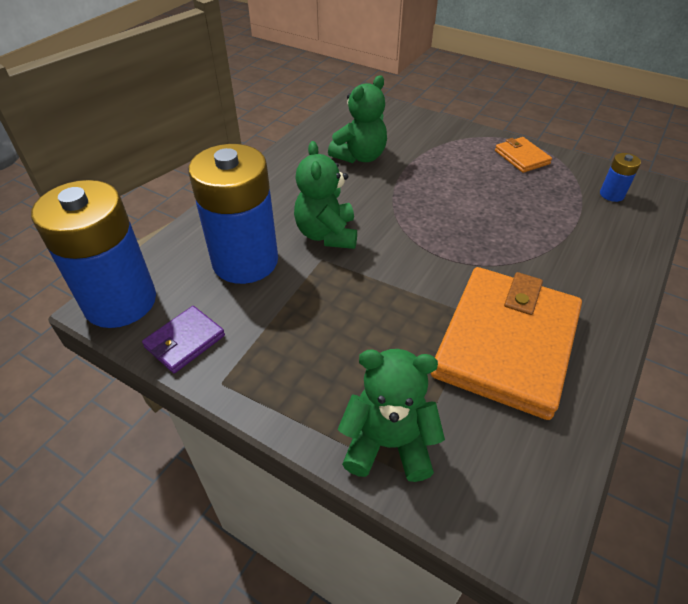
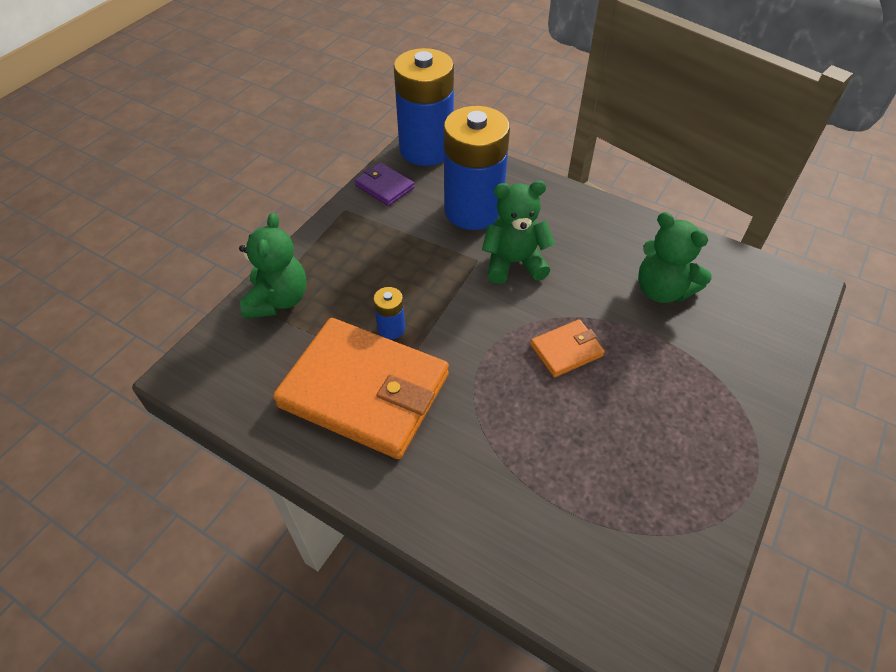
camera: 90 degrees right, 5 degrees up
orange wallet [495,137,552,173] -> orange wallet moved to [530,319,605,377]
blue battery [600,153,641,202] -> blue battery moved to [373,287,405,339]

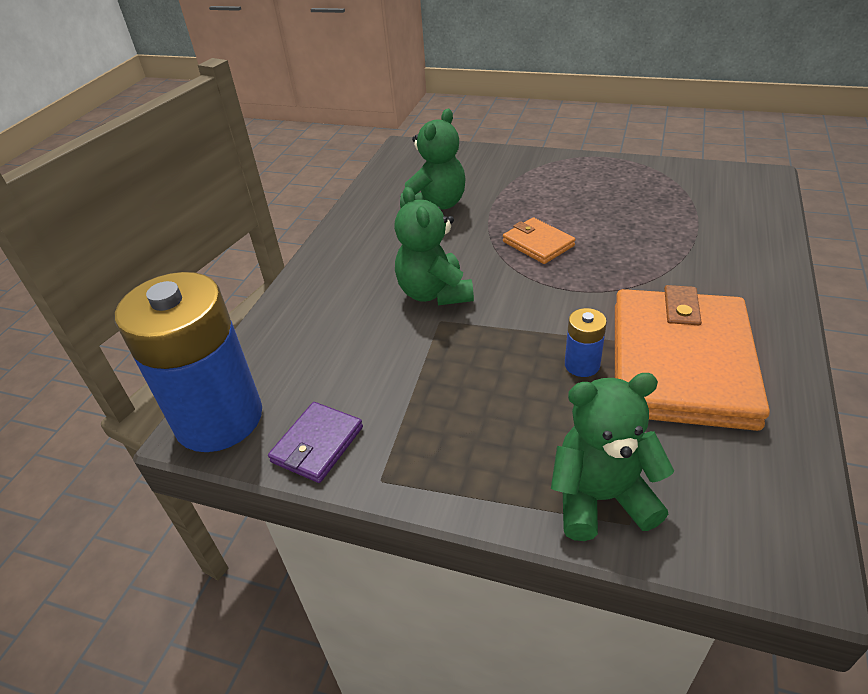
camera: 100 degrees left, 10 degrees down
blue battery [444,106,510,230] -> none

